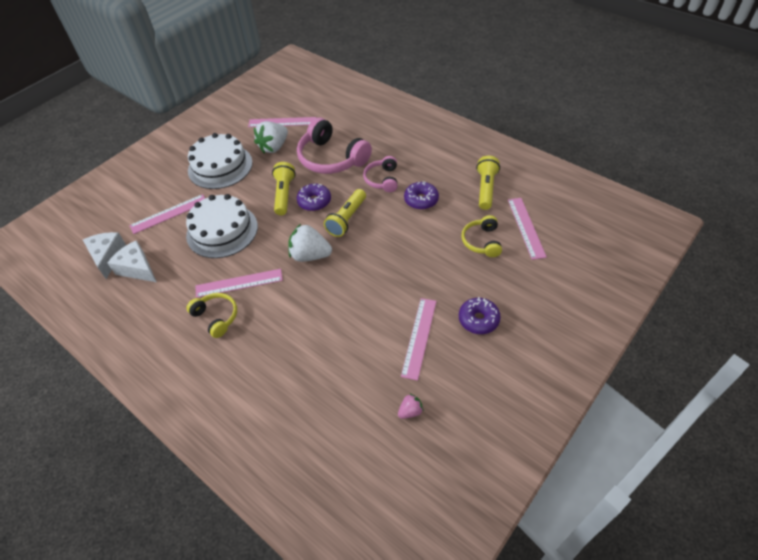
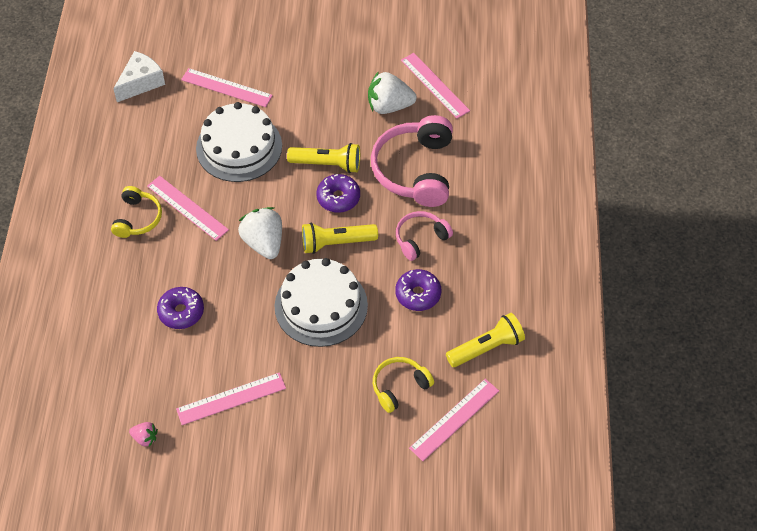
camera: 50 degrees right, 5 degrees up
white cheese [108,240,156,282] -> none
white cake [188,133,253,189] -> white cake moved to [274,258,368,347]
yellow flashlight [272,162,296,215] -> yellow flashlight turned 45 degrees clockwise [287,143,360,173]
purple donut [459,297,501,334] -> purple donut moved to [157,287,204,329]

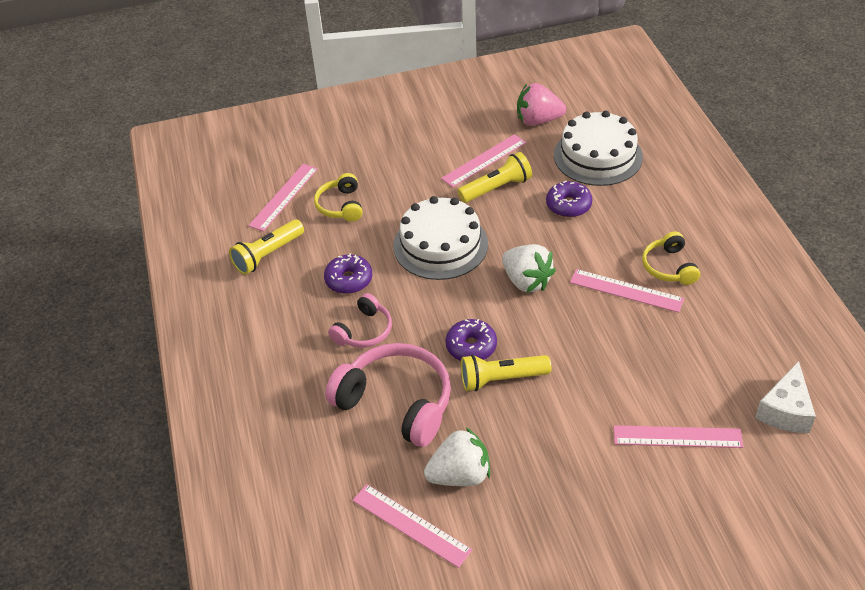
camera: 165 degrees right, 10 degrees down
pink strawberry [129,422,158,446] -> pink strawberry [517,83,566,126], size x2.01
white cake [196,102,282,182] -> white cake moved to [554,111,643,186]
yellow flashlight [302,223,378,254] -> yellow flashlight moved to [458,152,532,203]
pink headphones [371,115,453,207] -> pink headphones turned 45 degrees counterclockwise [325,343,451,447]
yellow headphones [373,357,434,413] -> yellow headphones turned 135 degrees clockwise [314,173,363,222]

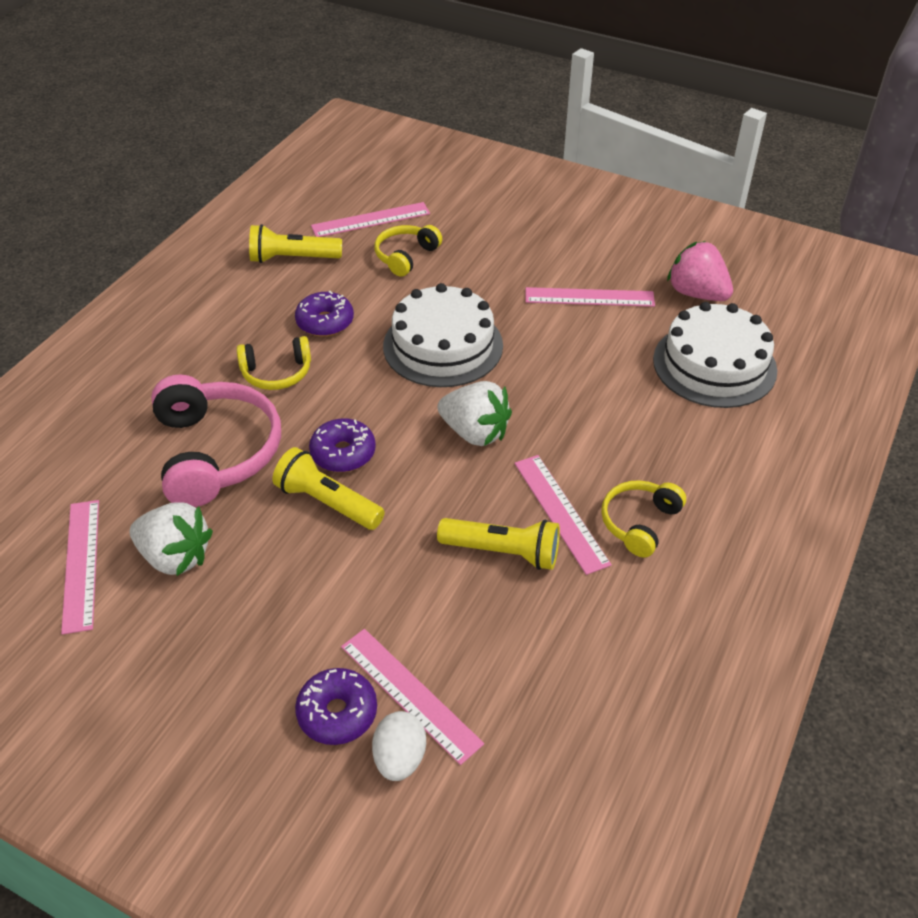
camera: 40 degrees right, 0 degrees up
pink headphones [328,293,392,348] -> yellow headphones [237,336,311,390]
yellow flashlight [458,152,532,203] -> yellow flashlight moved to [437,518,560,570]
white strawberry [502,244,556,293] -> white strawberry turned 60 degrees counterclockwise [437,381,512,446]
purple donut [546,181,592,217] -> purple donut moved to [295,668,377,745]
white cheese [755,361,816,433] -> none
none -> white egg [372,711,426,781]

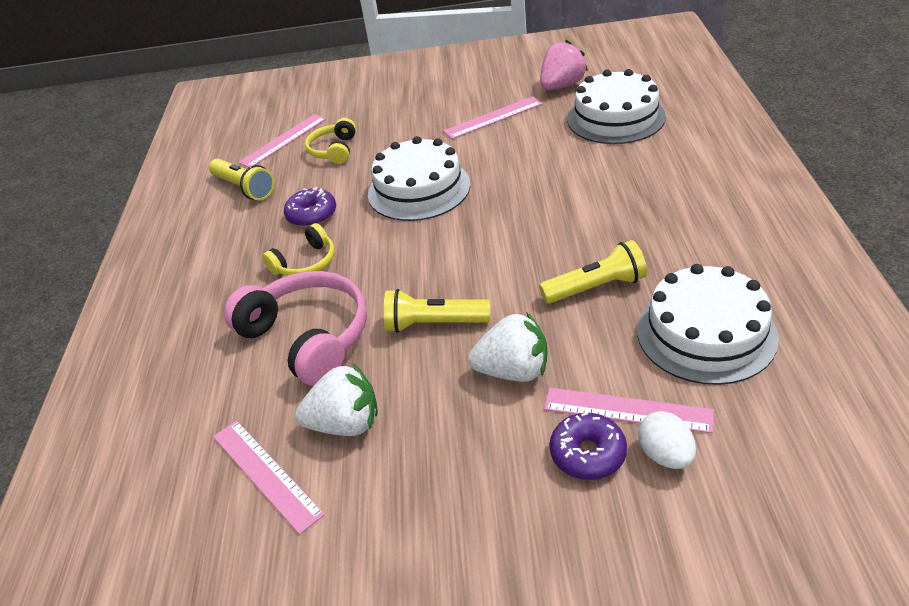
camera: 25 degrees left, 5 degrees down
yellow flashlight [249,224,342,263] -> yellow flashlight turned 105 degrees counterclockwise [209,159,274,200]
purple donut [309,419,376,472] -> none
white strawberry [437,381,512,446] -> white strawberry moved to [468,312,547,382]
pink ruler [514,455,612,575] -> none
yellow headphones [601,480,686,558] -> none
pink strawberry [667,241,733,301] -> pink strawberry turned 120 degrees clockwise [540,40,588,90]
none -> white cake [637,264,779,385]

